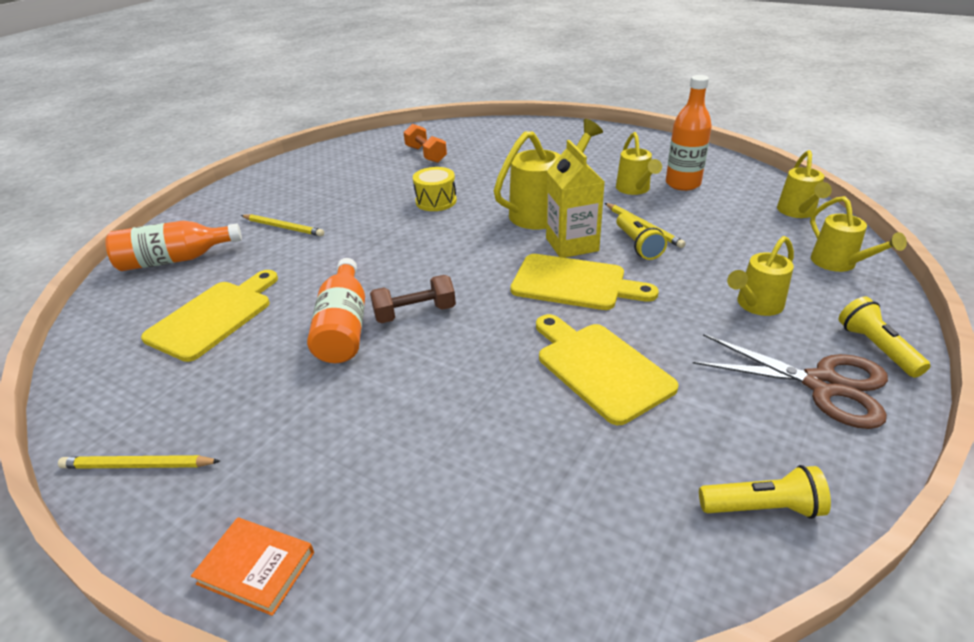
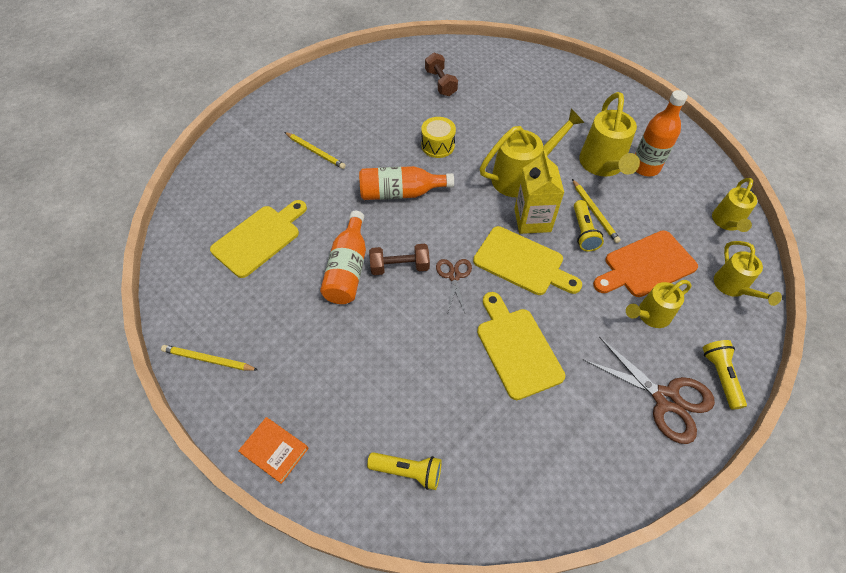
camera: 10 degrees right, 20 degrees up
orange bottle [105,221,242,271] -> orange bottle moved to [359,166,454,200]
orange dumbbell [403,124,447,163] -> brown dumbbell [425,53,458,96]
yellow watering can [616,132,662,195] -> yellow watering can [579,92,640,176], size x1.59
yellow flashlight [699,465,831,519] -> yellow flashlight moved to [367,452,442,490]
none -> brown scissors [436,259,472,313]
none -> orange cutting board [593,230,698,297]

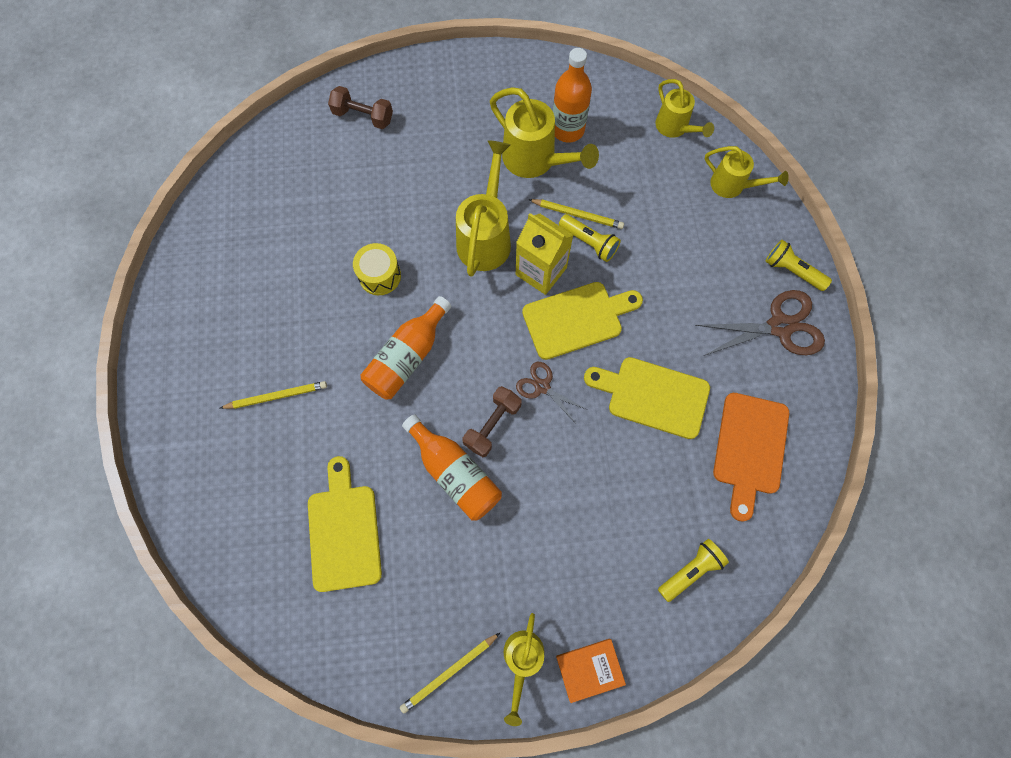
camera: 50 degrees left, 15 degrees up
brown dumbbell [425,53,458,96] -> brown dumbbell moved to [328,86,393,129]
orange cutting board [593,230,698,297] -> orange cutting board moved to [713,393,789,521]
yellow watering can [626,280,691,328] -> yellow watering can moved to [504,613,544,726]

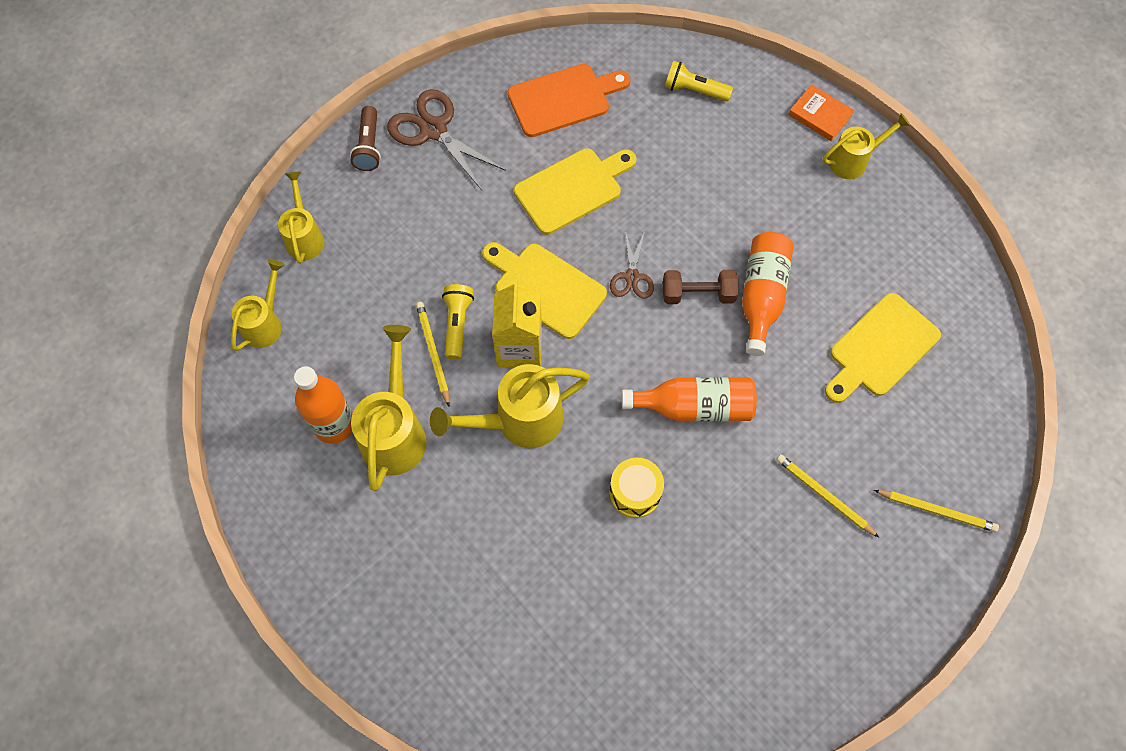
camera: 125 degrees left, 5 degrees down
brown dumbbell [328,86,393,129] -> none
yellow pencil [400,633,500,714] -> yellow pencil moved to [874,490,999,532]
yellow cutting board [584,357,710,439] -> yellow cutting board turned 105 degrees counterclockwise [514,148,636,235]
yellow flashlight [765,240,832,291] -> brown flashlight [350,106,381,171]

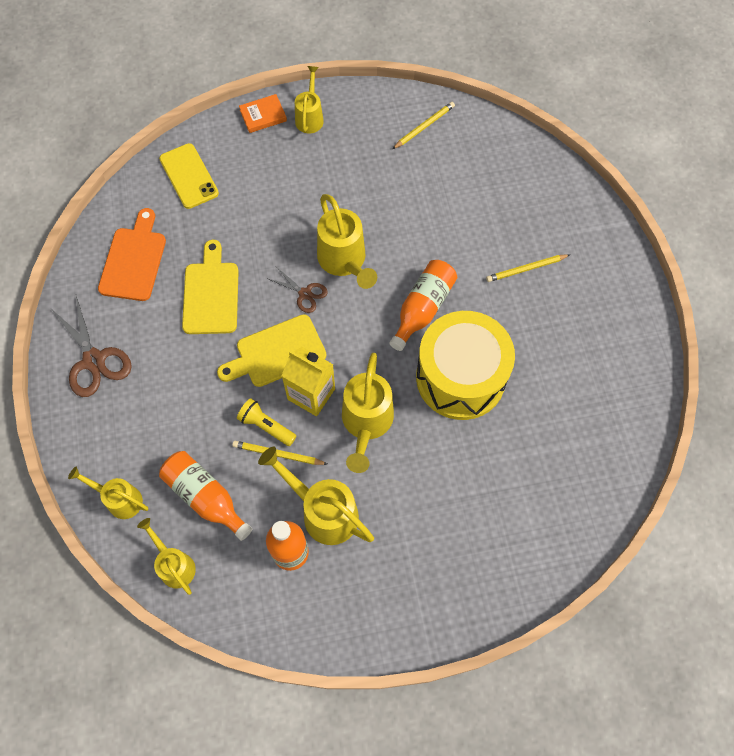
camera: 60 degrees left, 0 degrees up
brown flashlight [350,106,381,171] -> none
brown scissors [387,89,507,190] -> brown scissors turned 105 degrees counterclockwise [51,296,132,397]
yellow drum [609,458,664,518] -> yellow drum [416,311,515,420], size x2.28
brown dumbbell [663,270,738,304] -> yellow watering can [317,194,377,289]
yellow flashlight [665,61,733,101] -> yellow phone [159,143,219,209]
orange bottle [742,232,793,356] -> orange bottle moved to [159,451,252,541]
yellow cutting board [825,293,941,403] -> none
yellow pencil [874,490,999,532] -> yellow pencil moved to [392,102,455,149]

